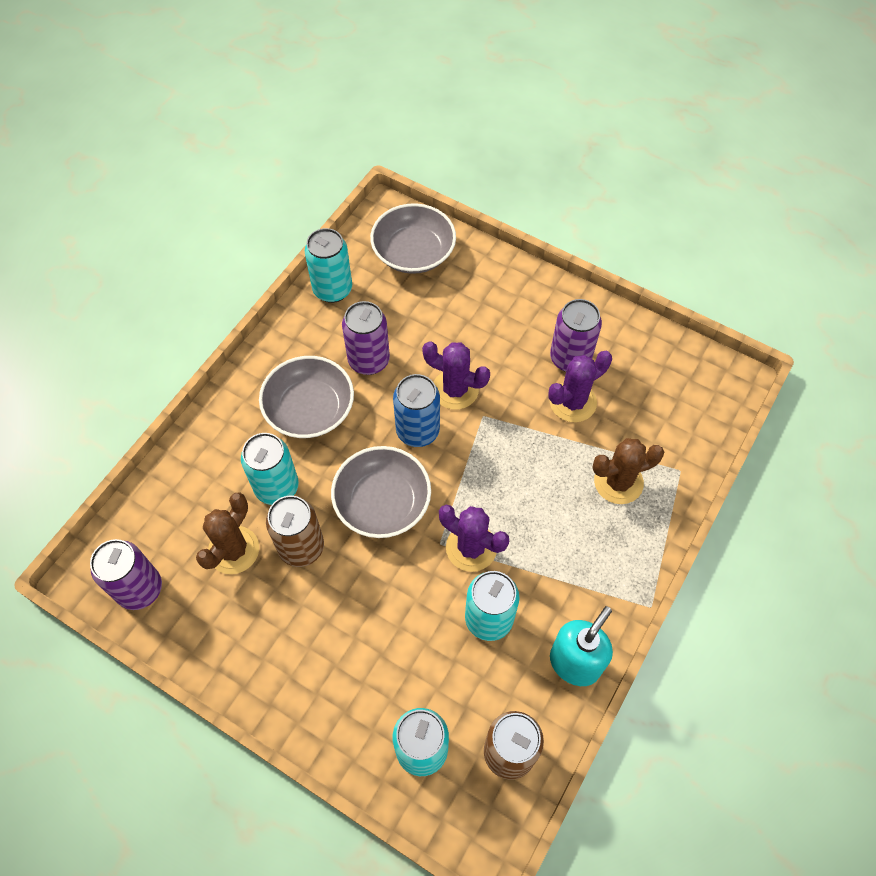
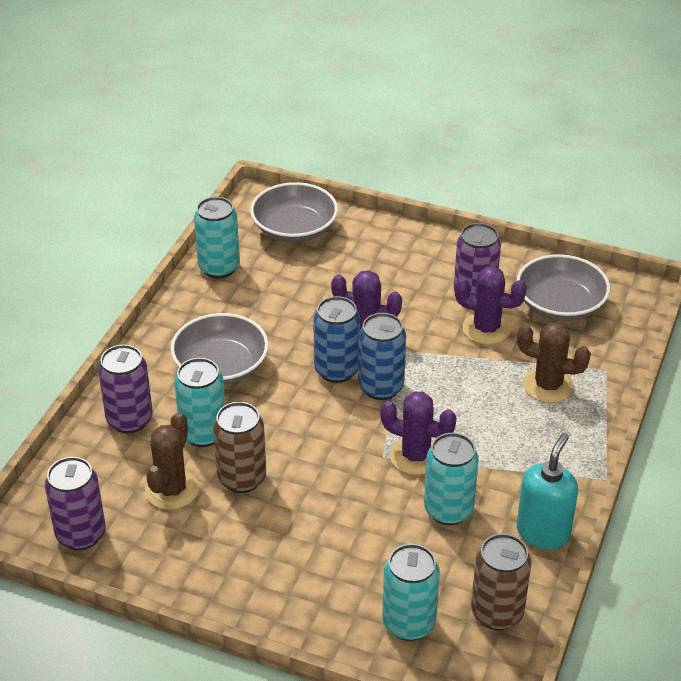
camera: 10 degrees left, 20 degrees down
grey bowl [331,446,431,538] -> grey bowl moved to [517,254,610,321]
purple can [342,301,390,375] -> purple can moved to [98,345,153,433]
purple cactus [548,351,612,422] -> purple cactus turned 60 degrees clockwise [455,266,527,345]
brown cactus [592,438,664,504] -> brown cactus turned 45 degrees clockwise [517,322,591,403]
none -> blue can [358,313,406,400]

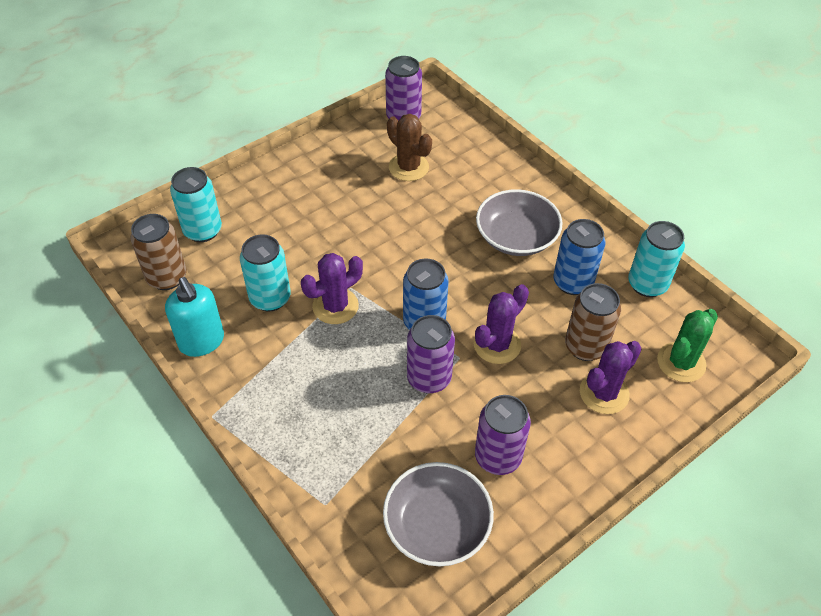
camera: 120 degrees right, 10 degrees up
purple can [98,345,153,433] -> purple can moved to [407,315,455,393]
turquoise can [174,358,225,447] -> none
brown can [213,402,266,493] -> brown can moved to [565,283,621,361]
grey bowl [250,182,338,242] -> green cactus [657,309,718,382]
blue can [313,296,360,383] -> blue can moved to [553,219,606,295]
purple cactus [455,266,527,345] -> purple cactus moved to [580,341,642,414]
brown cactus [517,322,591,403] -> none

